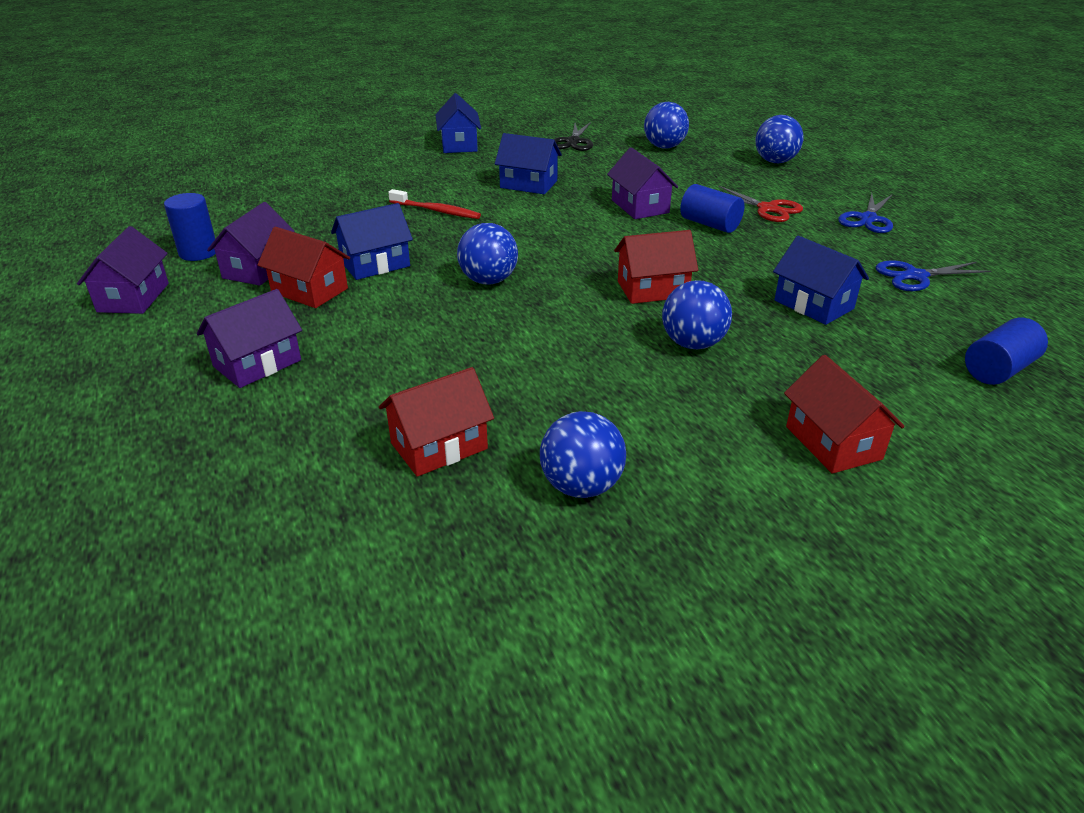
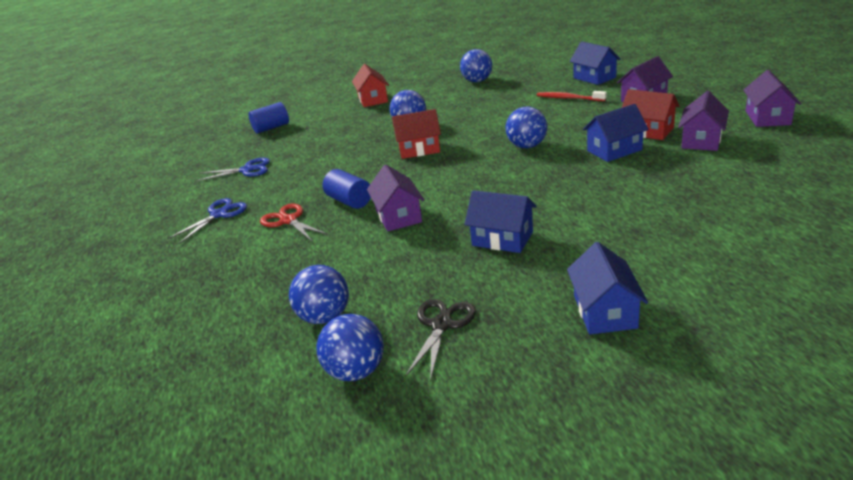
camera: 170 degrees left, 5 degrees down
blue cylinder [164,193,215,261] -> none
red house [379,367,494,477] -> none
red toothbrush [388,189,481,219] -> red toothbrush moved to [537,91,607,101]
blue ball [756,115,804,163] -> blue ball moved to [316,314,384,381]
blue house [773,236,869,325] -> blue house moved to [569,42,621,85]

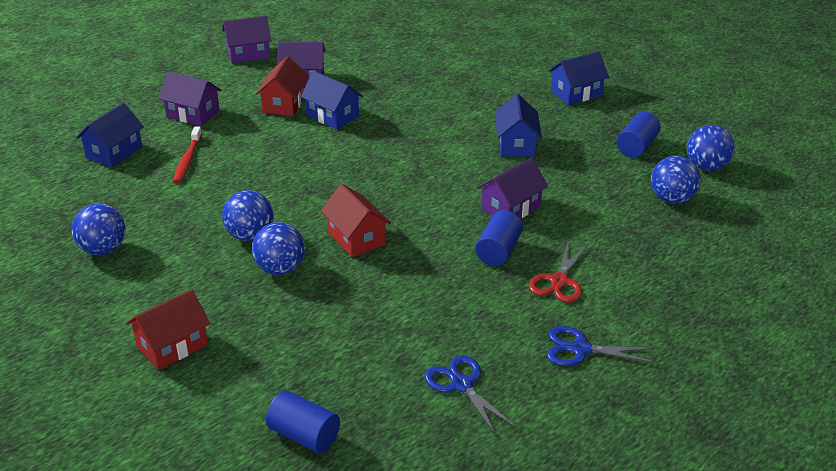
camera: 120 degrees left, 5 degrees up
black scissors [405,299,476,382] -> blue cylinder [617,112,661,158]
blue ball [505,107,547,148] -> blue ball moved to [222,190,274,241]

